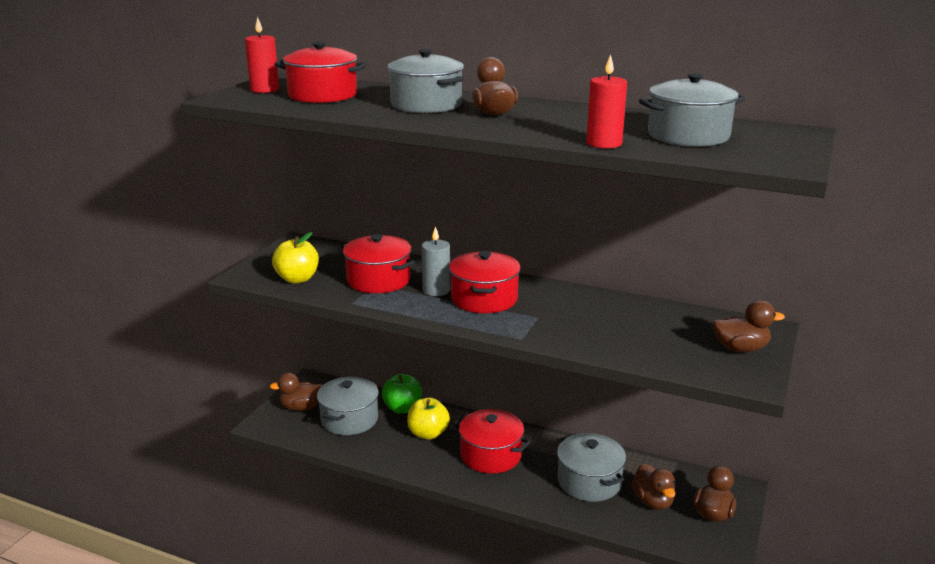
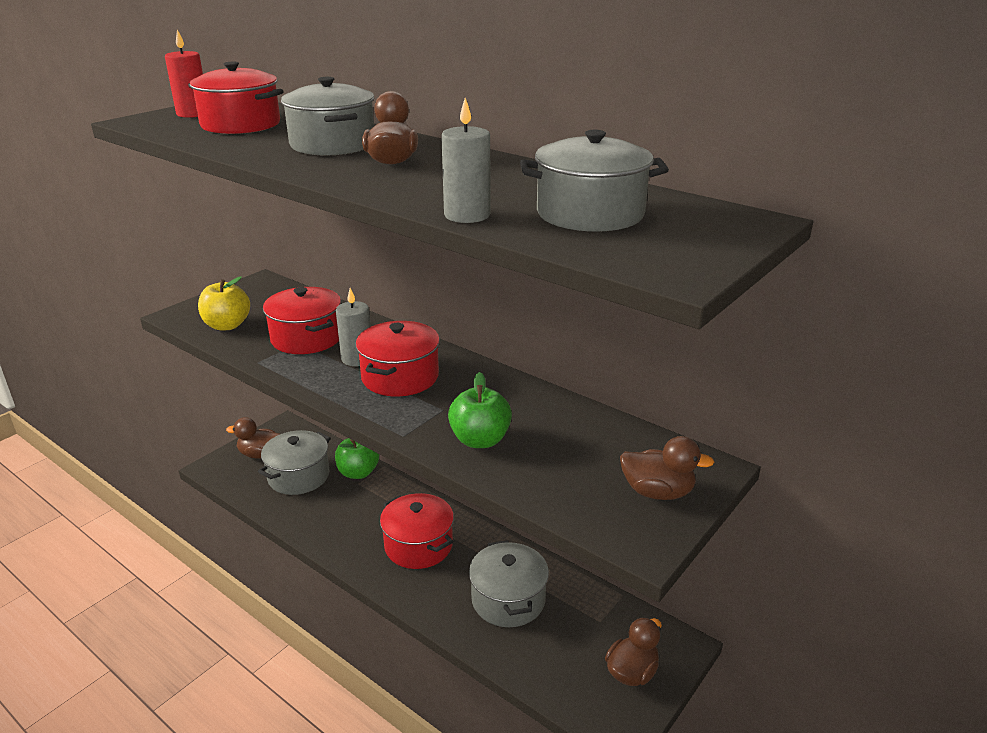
camera: 15 degrees right, 5 degrees up
yellow apple [407,398,450,440] -> none
red candle [587,54,627,148] -> grey candle [441,98,490,223]
brown duck [632,463,676,510] -> none
none -> green apple [448,372,512,448]

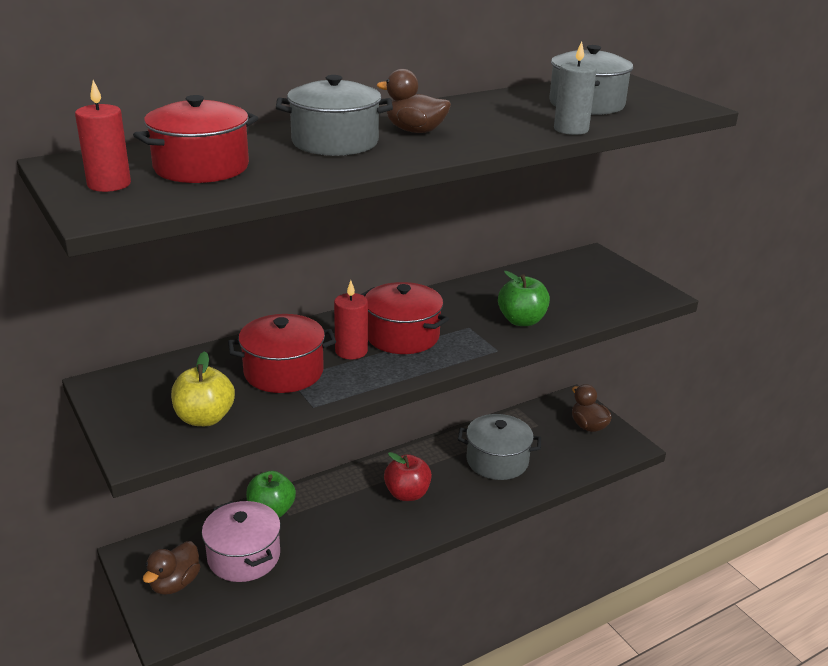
camera: 70 degrees left, 0 degrees up
grey pot [258,430,331,495] -> pink pot [202,501,281,582]
grey candle [336,288,371,366] -> red candle [334,280,368,359]
red pot [380,493,454,569] -> red apple [384,452,432,501]
brown duck [620,436,714,500] -> none

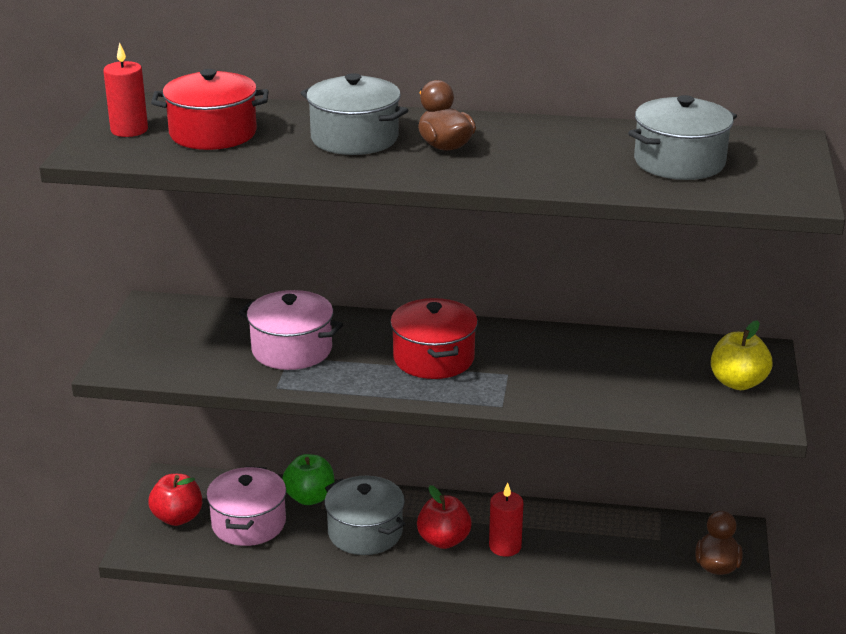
camera: 40 degrees right, 0 degrees up
brown duck [143,541,201,595] -> red apple [148,474,202,526]
yellow apple [171,351,235,426] -> yellow apple moved to [711,320,773,390]
red pot [228,314,336,393] -> pink pot [238,290,343,370]
red candle [334,280,368,359] -> red candle moved to [489,482,523,557]
grey pot [458,414,541,480] -> grey pot moved to [325,476,406,555]
green apple [498,271,550,326] -> none
grey candle [554,41,597,135] -> none

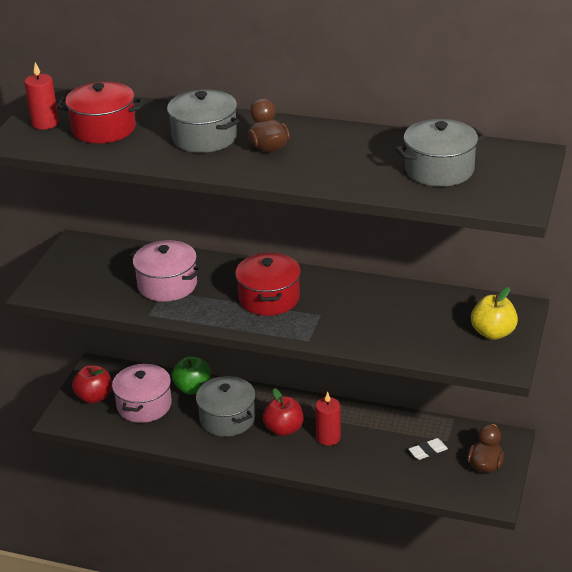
camera: 10 degrees right, 5 degrees up
none -> white eraser [408,438,448,460]

